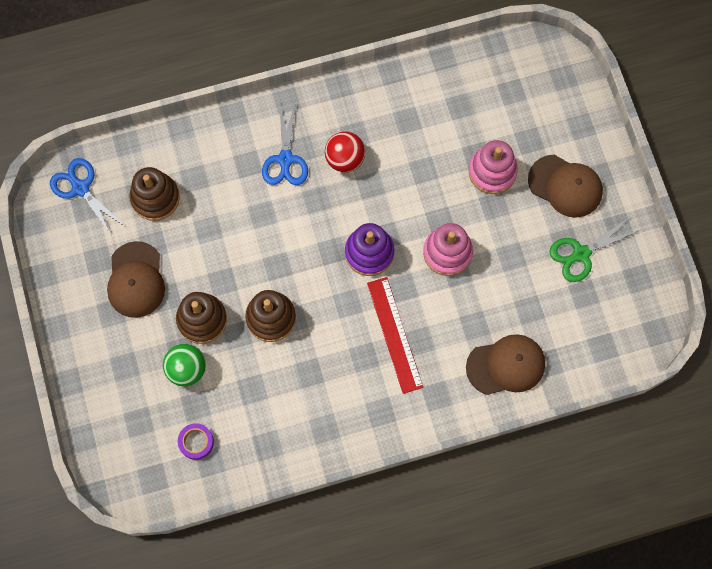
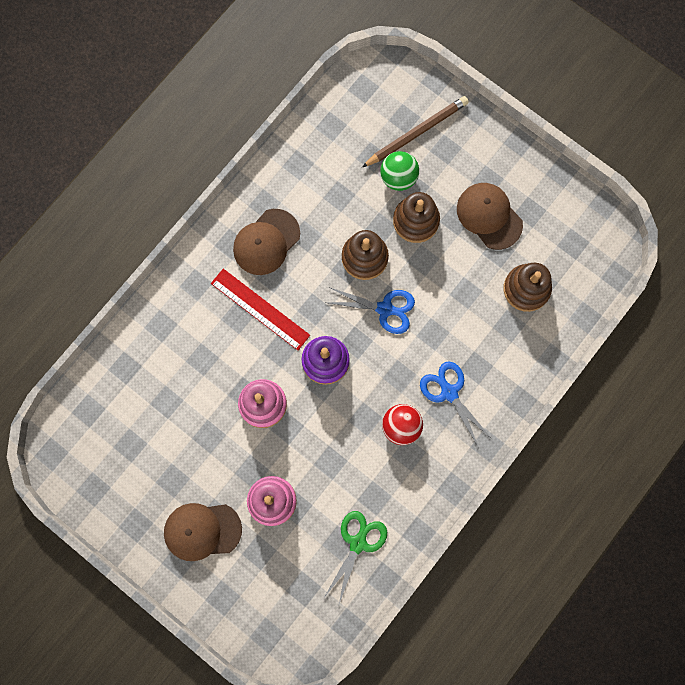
camera: 145 degrees right, 5 degrees up
blue scissors [50,158,124,236] -> blue scissors moved to [324,287,415,334]
purple tape [178,423,214,460] -> none
brown cap [466,334,545,395] -> brown cap moved to [233,209,300,275]
green scissors [549,218,640,282] -> green scissors moved to [323,511,387,604]
none -> brown pencil [362,96,469,167]

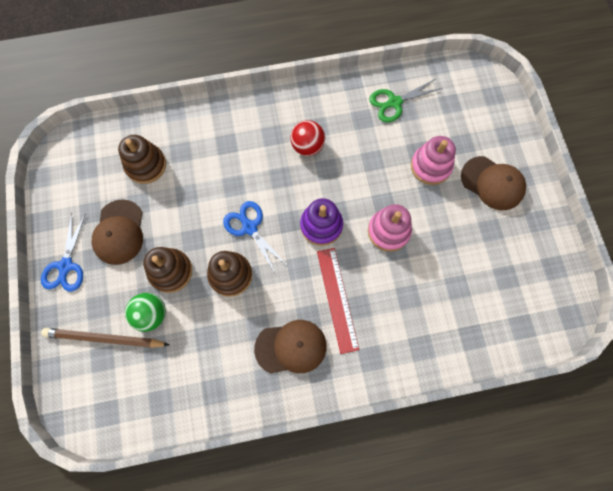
camera: 140 degrees left, 5 degrees down
blue scissors [420,361,492,448] -> blue scissors moved to [41,213,85,292]

